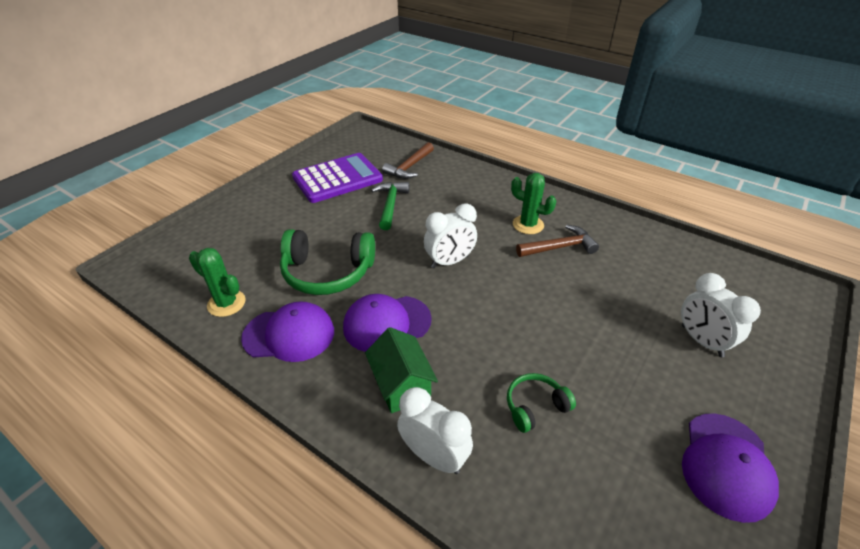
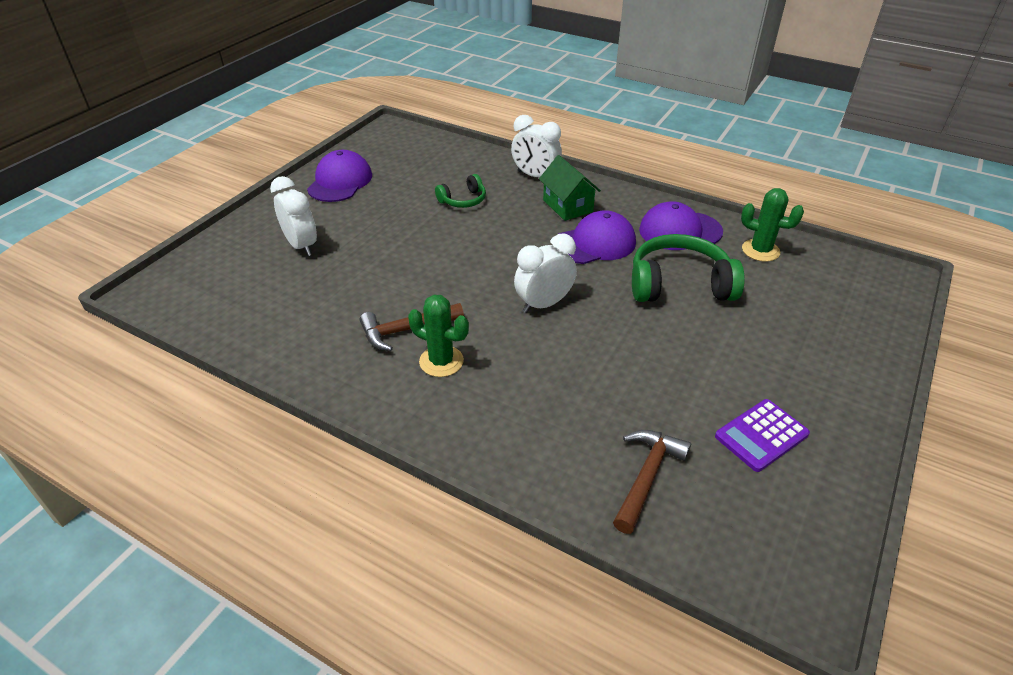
camera: 175 degrees right, 0 degrees up
purple calculator [292,153,383,203] -> purple calculator [715,399,810,472], size x0.59
green hammer [371,182,409,230] -> none

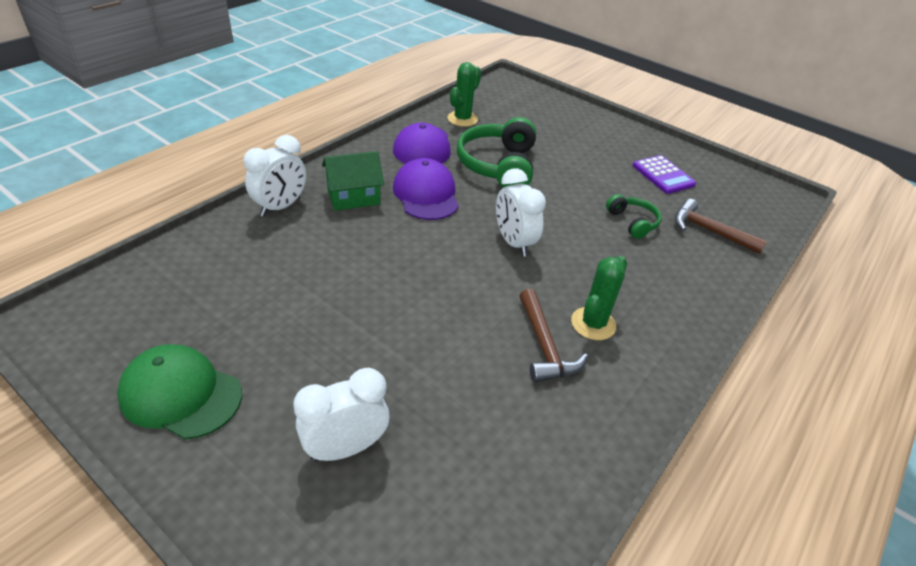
camera: 85 degrees left, 0 degrees up
purple cap [307,150,372,202] -> green cap [117,344,242,439]
green headphones [435,174,486,208] -> green headphones moved to [606,194,662,239]

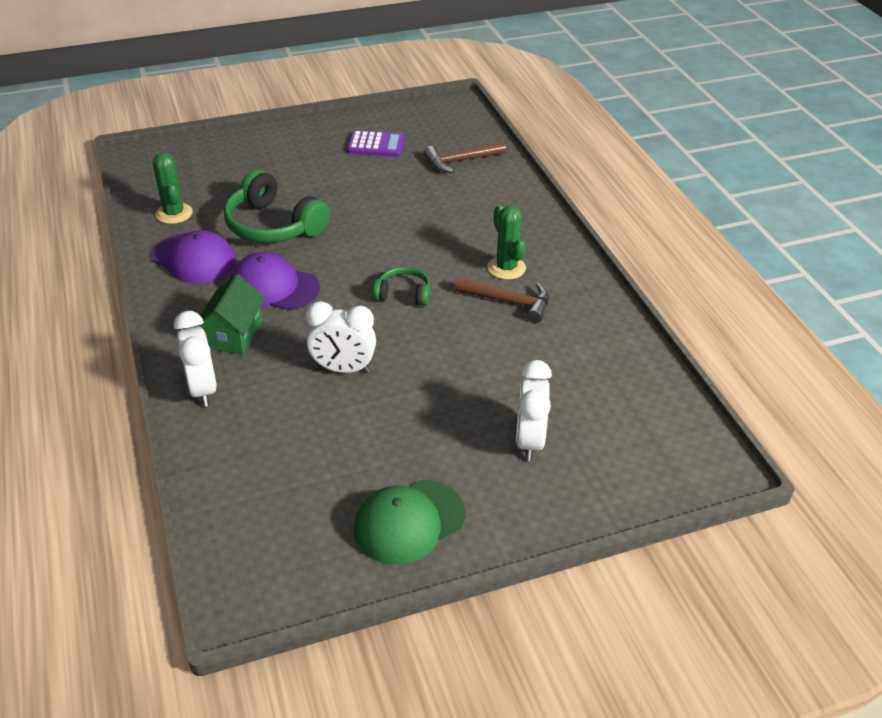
camera: 55 degrees left, 0 degrees up
white clock [496,168,546,257] -> white clock moved to [306,301,376,373]
green headphones [606,194,662,239] -> green headphones moved to [373,267,430,306]

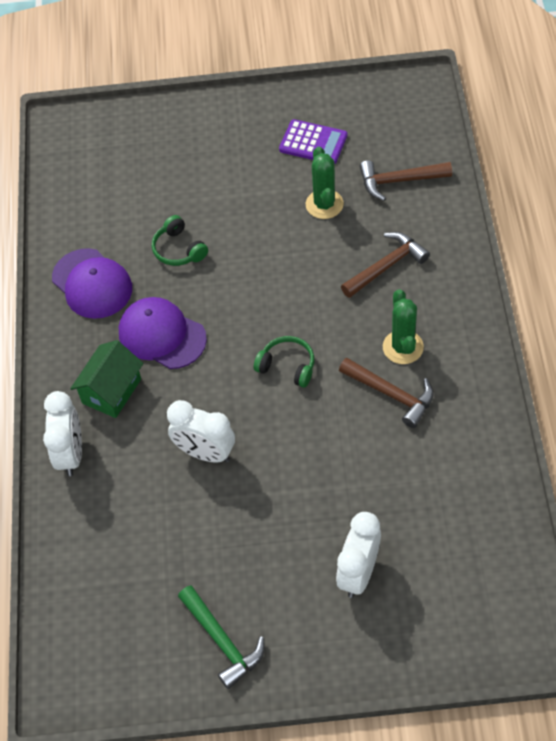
camera: 20 degrees right, 15 degrees up
green cactus [153,153,193,224] -> green cactus moved to [306,147,344,219]
green headphones [224,169,330,243] -> green headphones [152,215,208,266], size x0.53
green cap [354,480,465,565] -> green hammer [178,585,265,689]
none -> brown hammer [341,232,430,298]

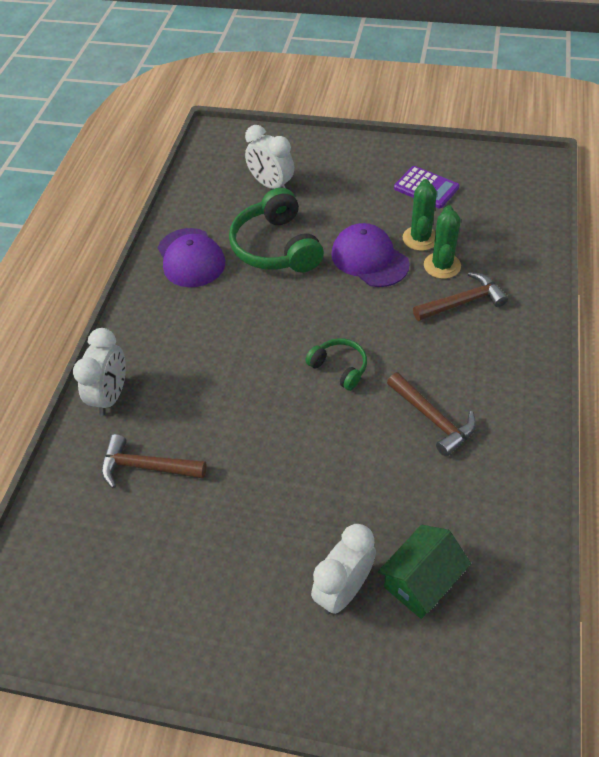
camera: 15 degrees right, 5 degrees down
green house [70,340,143,418] -> green house moved to [378,525,471,619]
purple cap [119,297,207,369] -> purple cap moved to [331,223,410,287]
green headphones [152,215,208,266] -> green headphones [229,188,324,272], size x1.88
white clock [167,400,235,463] -> white clock moved to [245,125,294,189]
green hammer [178,585,265,689] -> none
brown hammer [359,160,452,201] -> brown hammer moved to [101,434,207,488]
green cactus [383,289,424,364] -> green cactus moved to [424,205,461,279]

